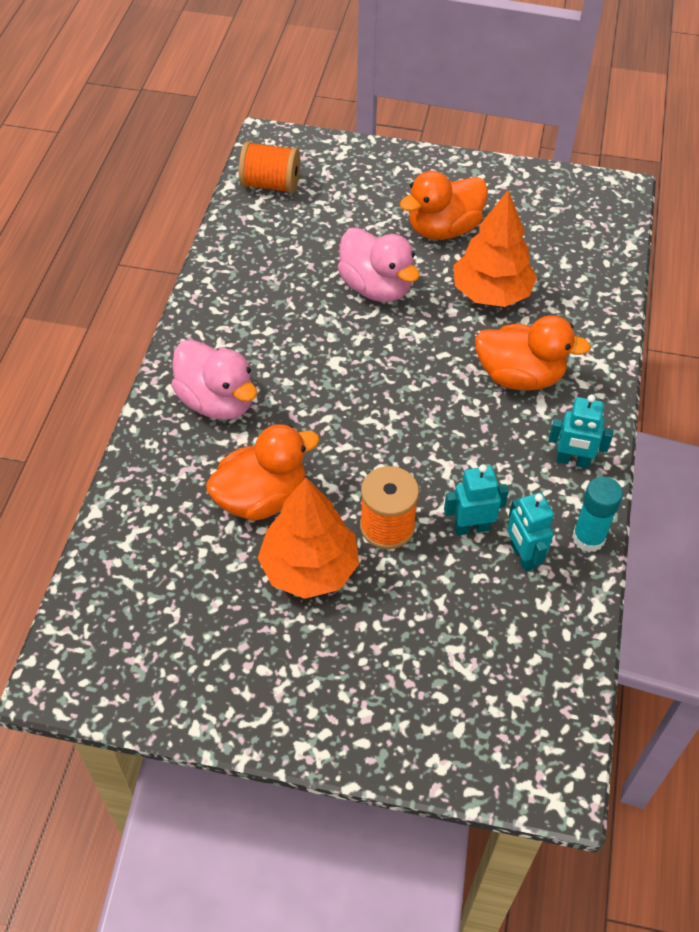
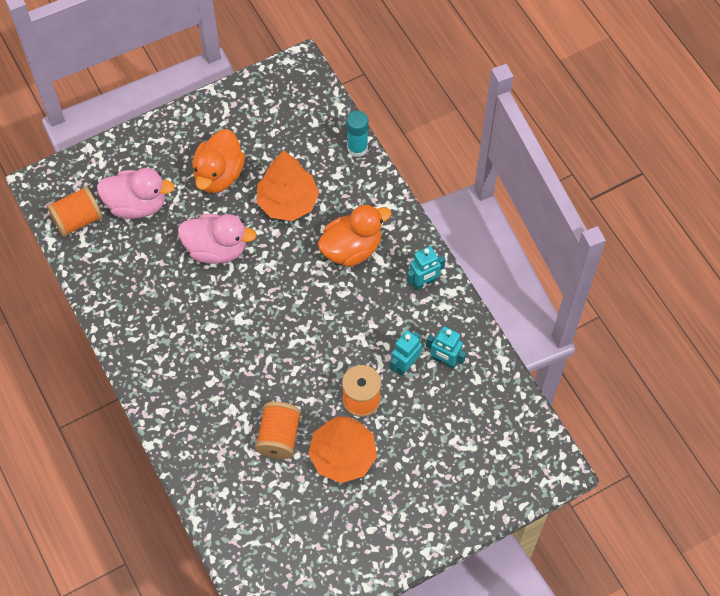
camera: 40 degrees left, 10 degrees up
pink duck [171,339,257,420] -> pink duck moved to [97,168,175,219]
orange duck [206,424,320,521] -> orange spool [255,402,301,459]
turquoise glue stick [572,477,623,552] -> turquoise glue stick moved to [347,111,368,157]

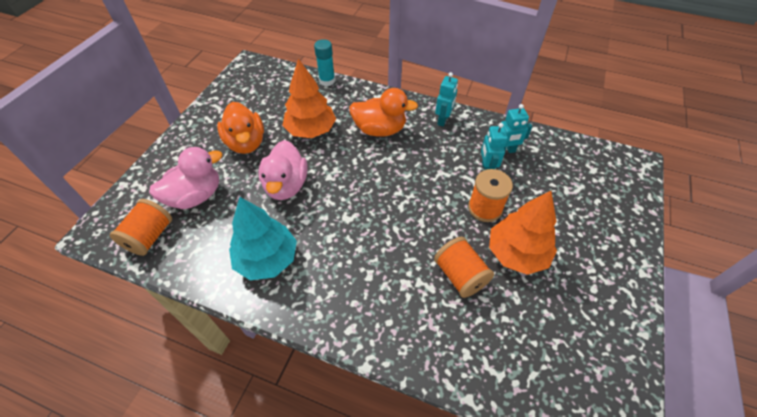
camera: 40 degrees left, 10 degrees down
pink duck [178,214,257,264] -> pink duck turned 120 degrees clockwise [258,140,307,200]
orange duck [318,204,391,267] -> orange duck turned 75 degrees clockwise [349,88,418,137]
none -> turquoise tree [229,197,297,280]

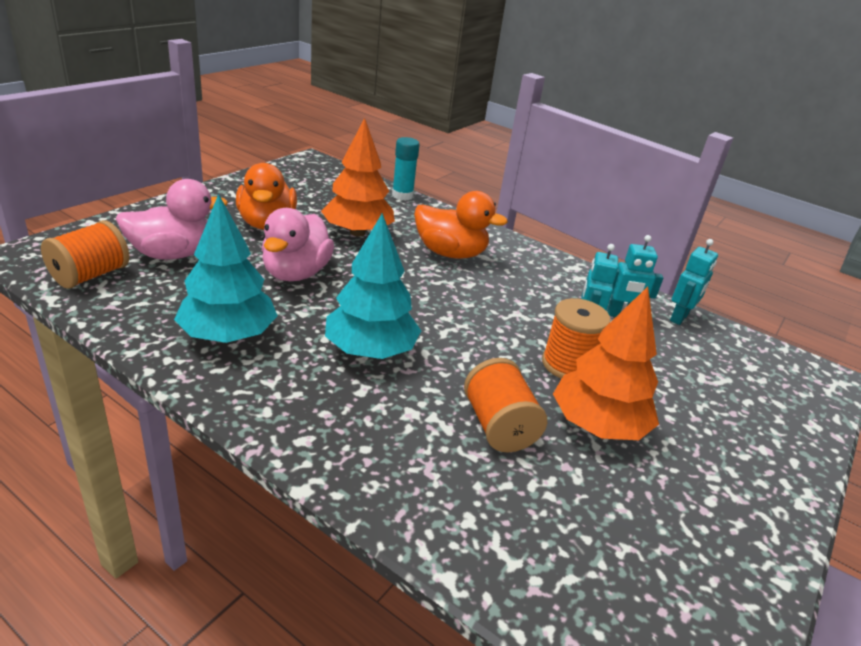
camera: 10 degrees right, 20 degrees down
turquoise robot [435,72,458,127] -> turquoise robot moved to [670,239,718,325]
none -> turquoise tree [325,213,421,359]

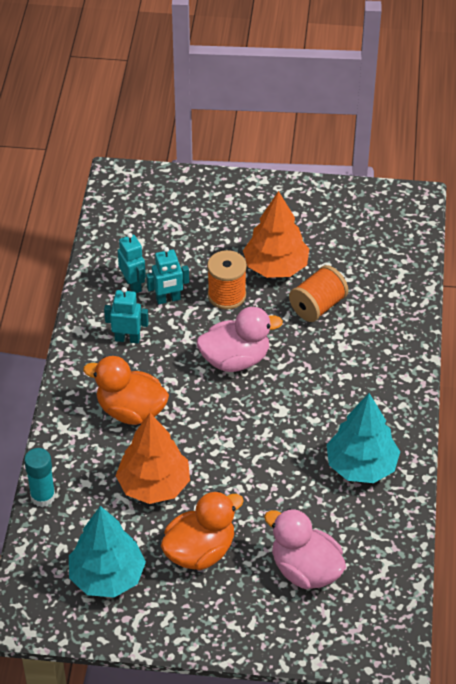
camera: 115 degrees left, 15 degrees up
orange spool [41,220,129,289] -> none
pink duck [262,208,334,281] -> pink duck moved to [197,307,283,372]
turquoise tree [325,213,421,359] -> turquoise tree moved to [69,506,146,597]
orange duck [414,191,508,259] -> orange duck turned 60 degrees counterclockwise [83,356,169,425]
turquoise robot [670,239,718,325] -> turquoise robot moved to [104,287,149,343]

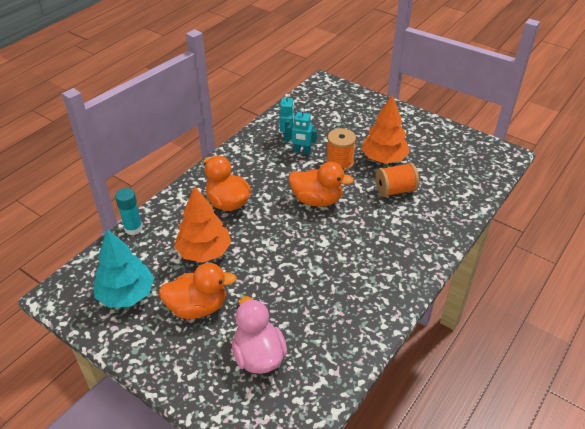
camera: 30 degrees right, 5 degrees down
turquoise robot [104,287,149,343] -> none
pink duck [197,307,283,372] -> orange duck [289,162,354,207]
turquoise tree [327,393,400,483] -> none

